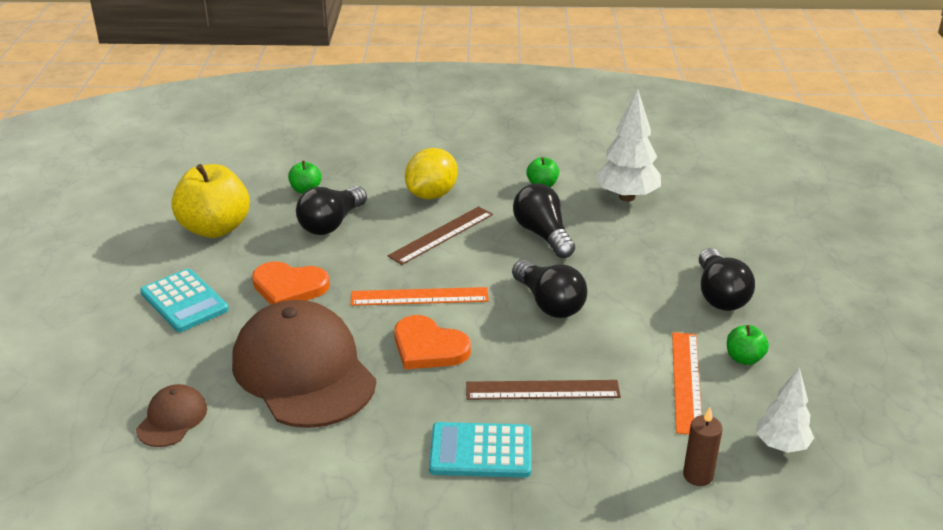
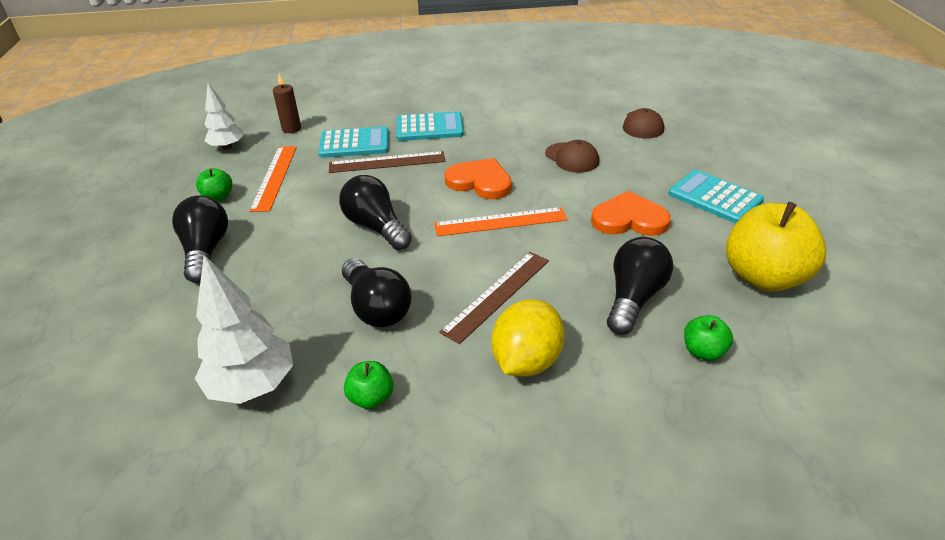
camera: 175 degrees right, 5 degrees up
brown cap [232,300,376,428] -> brown cap [545,140,599,173], size x0.44
none -> turquoise calculator [319,126,389,158]

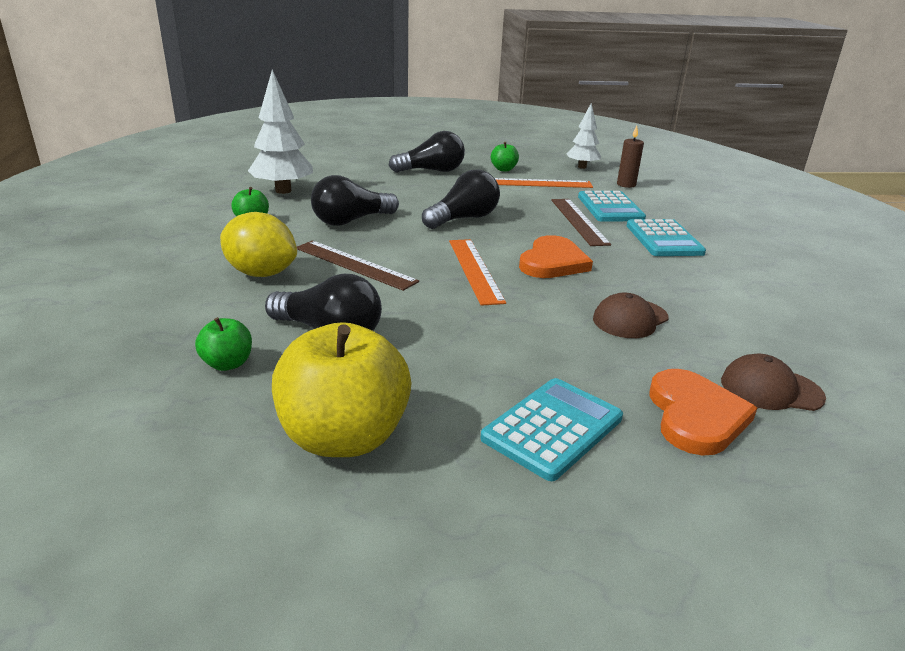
camera: 85 degrees right, 10 degrees down
orange heart [591,191,671,236] -> orange heart moved to [649,369,757,456]

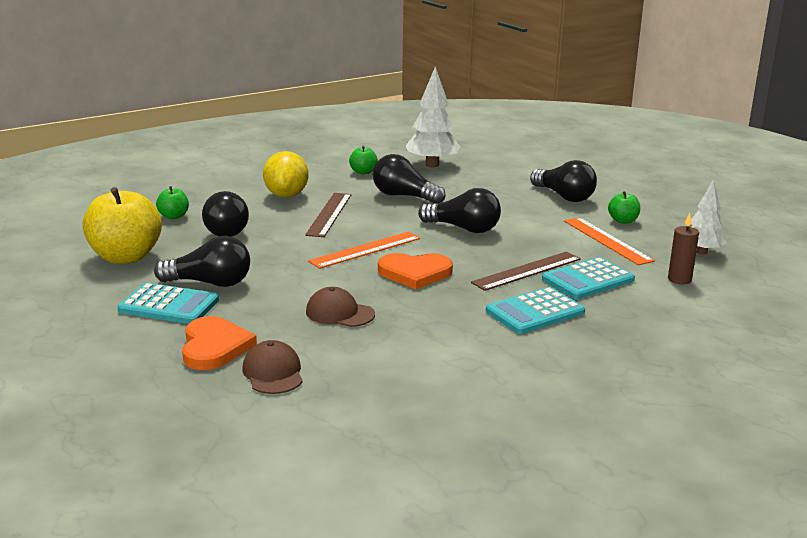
camera: 65 degrees right, 5 degrees down
orange heart [649,369,757,456] -> orange heart turned 75 degrees counterclockwise [182,316,257,370]
none -> black light bulb [154,236,250,287]

